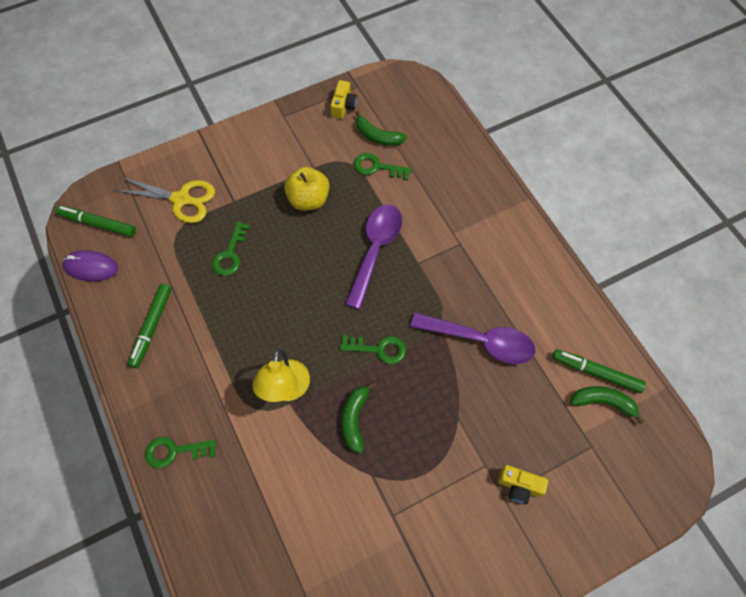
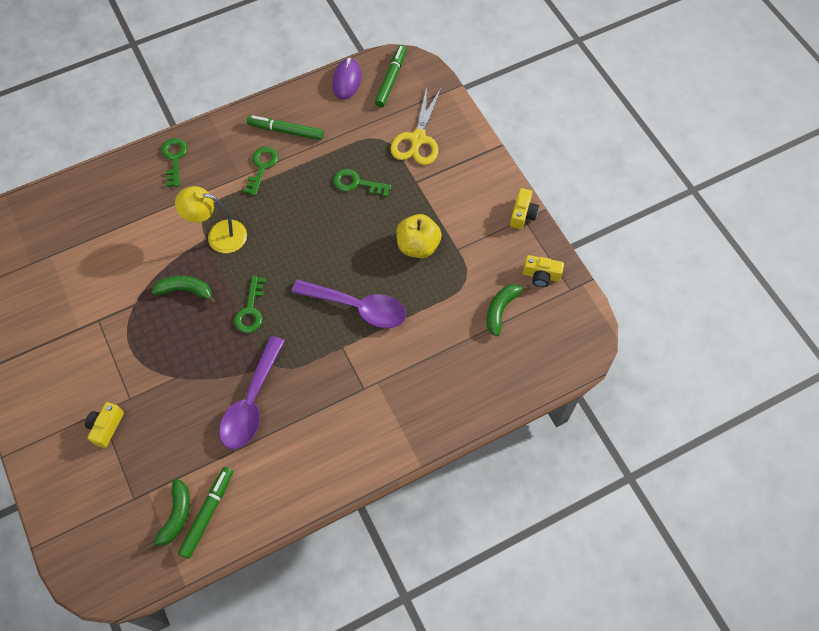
camera: 90 degrees right, 0 degrees up
green key [354,153,412,180] -> green key moved to [243,147,278,196]
none -> yellow camera [510,188,539,229]

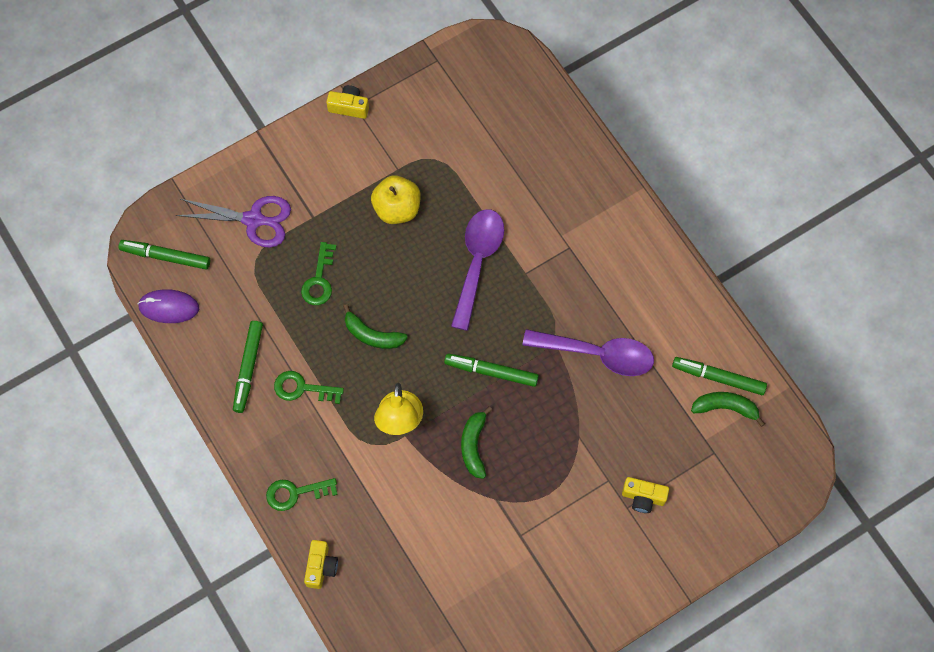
camera: 95 degrees left, 5 degrees up
green key [234,276,266,333] -> green marker [444,354,539,387]
yellow scissors [390,87,441,165] -> purple scissors [176,196,291,248]
green banana [486,284,530,336] -> green banana moved to [343,304,408,349]
yellow camera [523,255,564,287] -> yellow camera moved to [304,540,338,589]

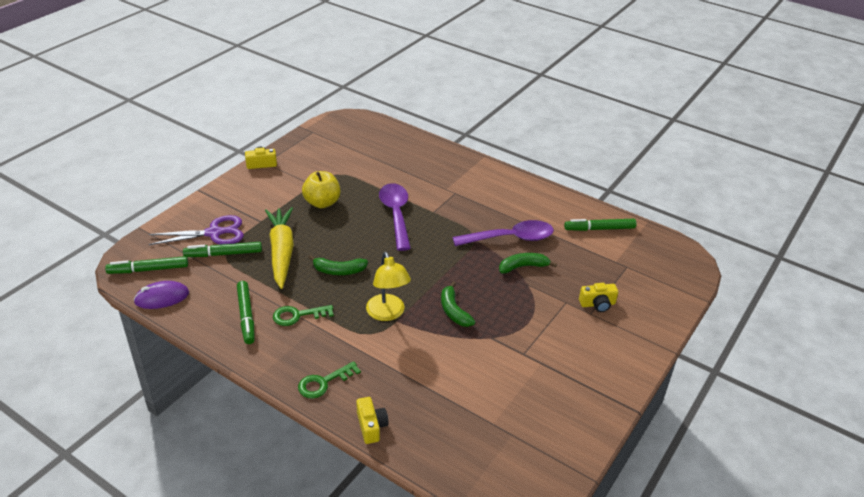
camera: 25 degrees left, 30 degrees down
green key [301,242,336,305] -> yellow carrot [265,207,294,289]
green marker [444,354,539,387] -> green marker moved to [183,242,262,257]
green banana [691,392,765,427] -> green banana moved to [499,253,557,273]

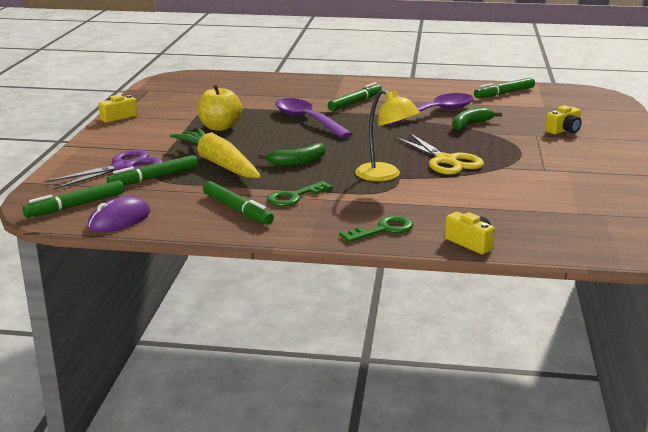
camera: 25 degrees left, 15 degrees down
green key [298,361,361,398] -> green key turned 150 degrees counterclockwise [339,215,414,242]
green banana [441,281,475,327] -> yellow scissors [395,133,484,175]
none -> green marker [328,82,382,111]

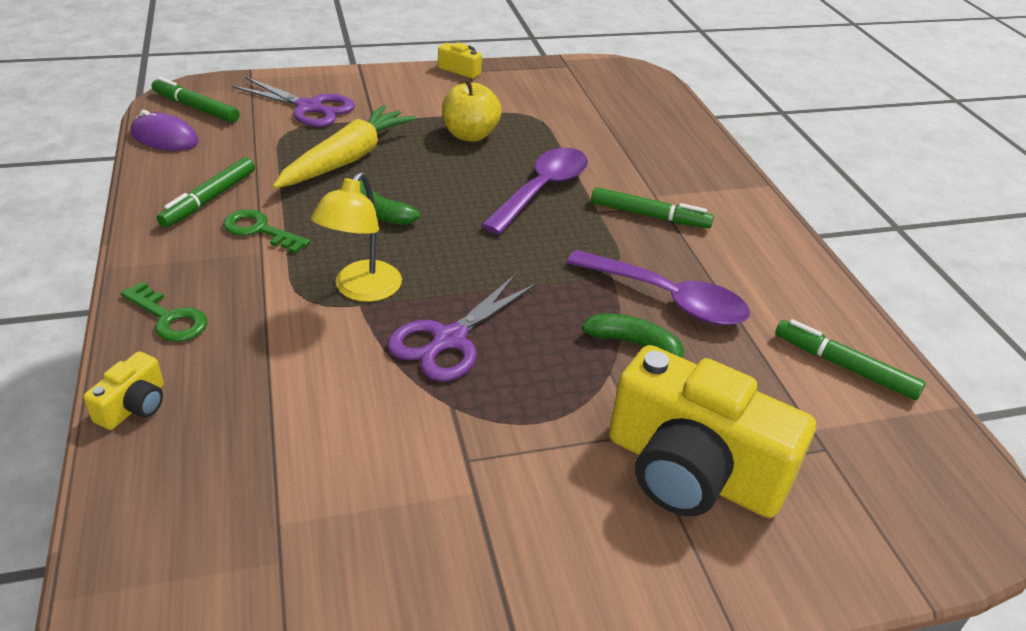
camera: 65 degrees right, 15 degrees up
green marker [107,155,198,185] -> none
yellow scissors [395,133,484,175] -> purple scissors [388,274,537,382]
yellow camera [545,105,582,134] -> yellow camera [609,345,816,518], size x2.38

